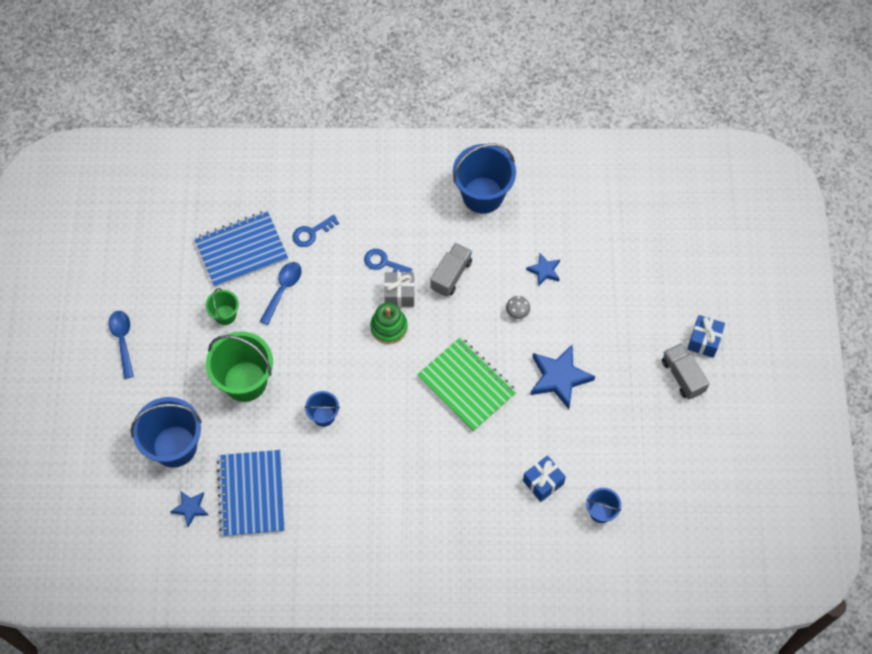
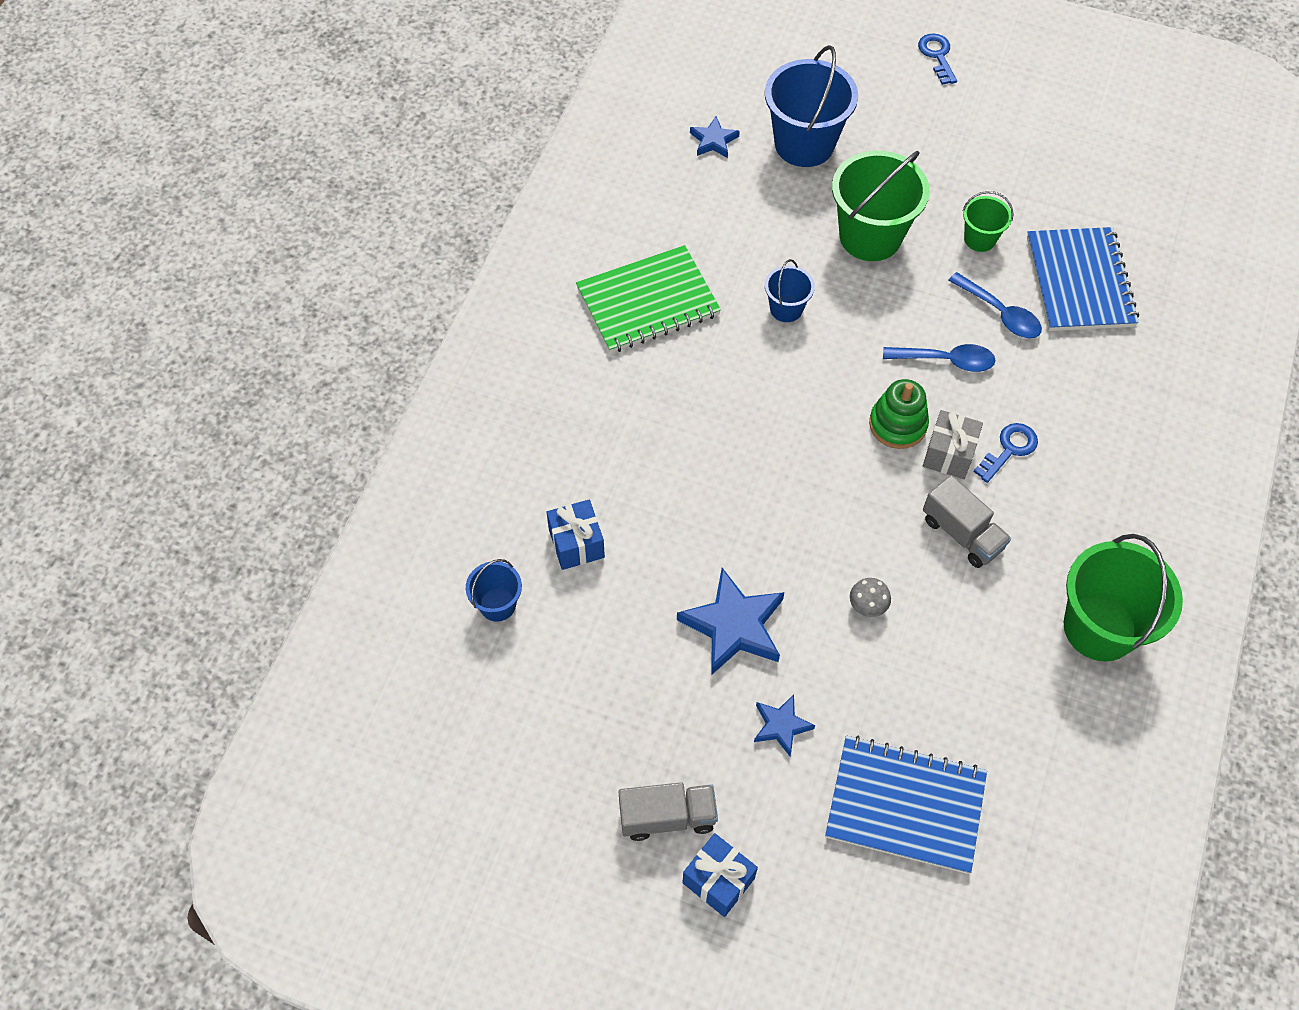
camera: 110 degrees right, 5 degrees down
blue spoon [108,311,134,379] -> blue spoon moved to [883,344,996,372]
blue notebook [217,450,285,537] -> blue notebook moved to [825,736,987,874]
blue key [292,215,339,247] -> blue key moved to [918,33,957,85]
green notebook [417,337,517,432] -> green notebook moved to [576,245,721,353]
blue bucket [453,143,516,214] -> green bucket [1064,534,1183,661]
blue star [526,253,560,286] -> blue star moved to [754,694,815,756]

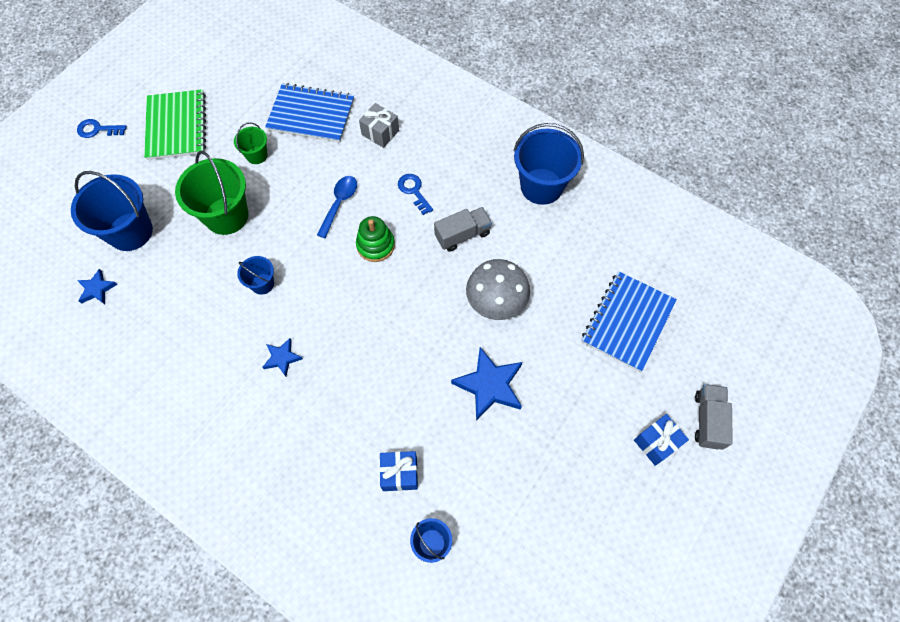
camera: 75 degrees left, 5 degrees up
green notebook [576,245,721,353] -> green notebook moved to [144,89,206,160]
grey truck [619,782,718,841] -> grey truck moved to [695,384,733,450]
blue star [754,694,815,756] -> blue star moved to [262,338,303,377]
grey mushroom [850,578,891,617] -> grey mushroom [466,259,530,320], size x2.36
grey gift [923,410,983,479] -> grey gift moved to [359,103,399,148]
blue spoon [948,272,1042,339] -> none
green bucket [1064,534,1183,661] -> blue bucket [513,123,584,205]

